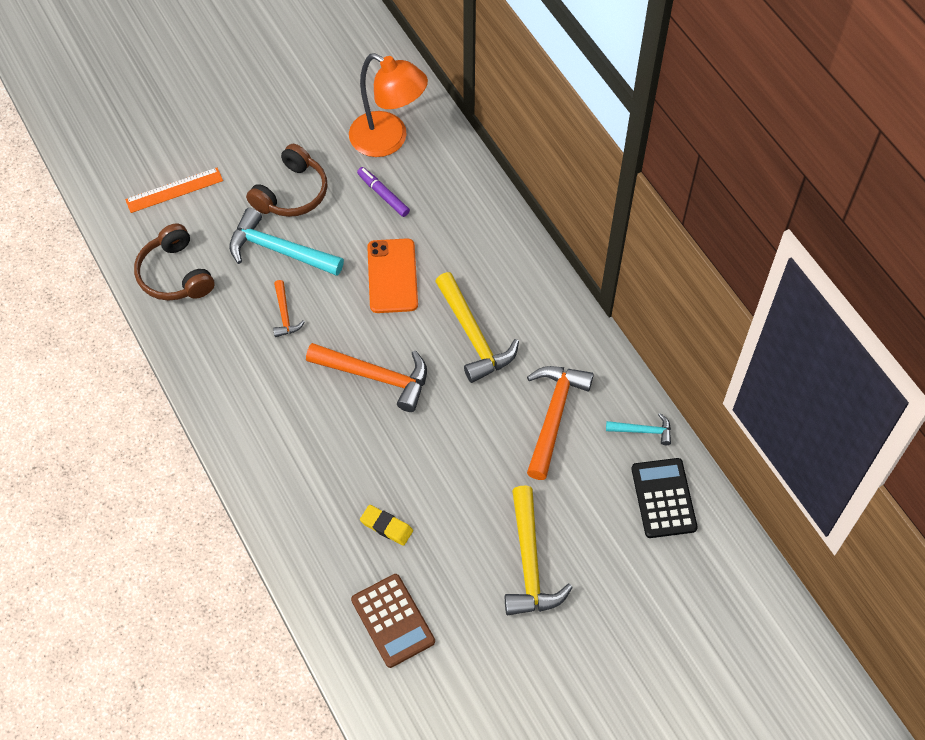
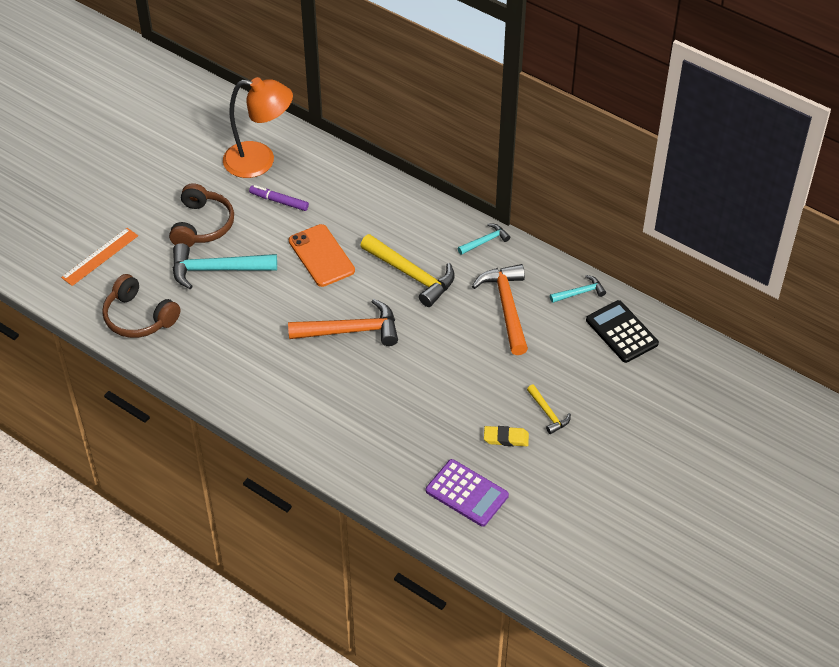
camera: 25 degrees left, 10 degrees down
orange hammer [273,280,305,337] -> none
brown calculator [351,574,435,668] -> purple calculator [426,459,509,527]
yellow eraser [360,505,413,546] -> yellow eraser moved to [484,426,529,446]
yellow hammer [505,486,573,615] -> yellow hammer [527,385,571,434], size x0.52
none -> turquoise hammer [458,224,510,255]

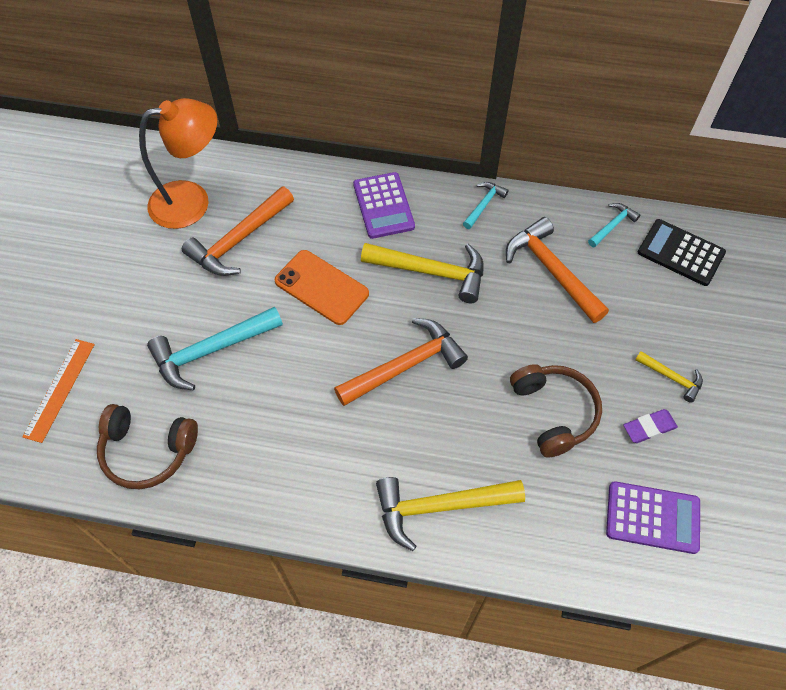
camera: 25 degrees left, 10 degrees up
brown headphones [169,183,234,247] -> brown headphones moved to [510,364,602,457]
purple marker [249,185,309,211] -> orange hammer [182,186,294,276]
yellow eraser [484,426,529,446] -> purple eraser [624,409,678,443]
none -> purple calculator [353,172,415,239]
none -> yellow hammer [376,477,525,551]

